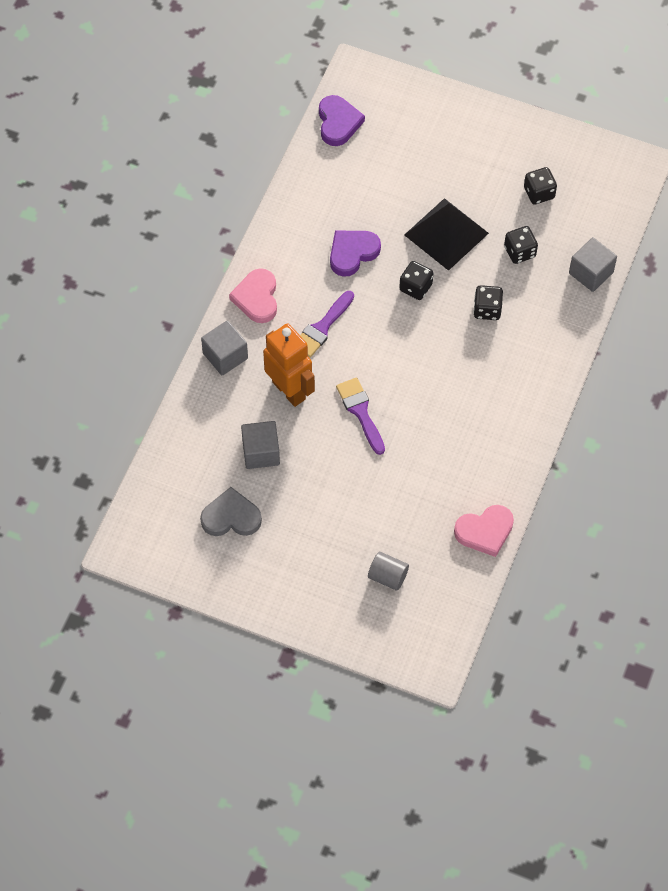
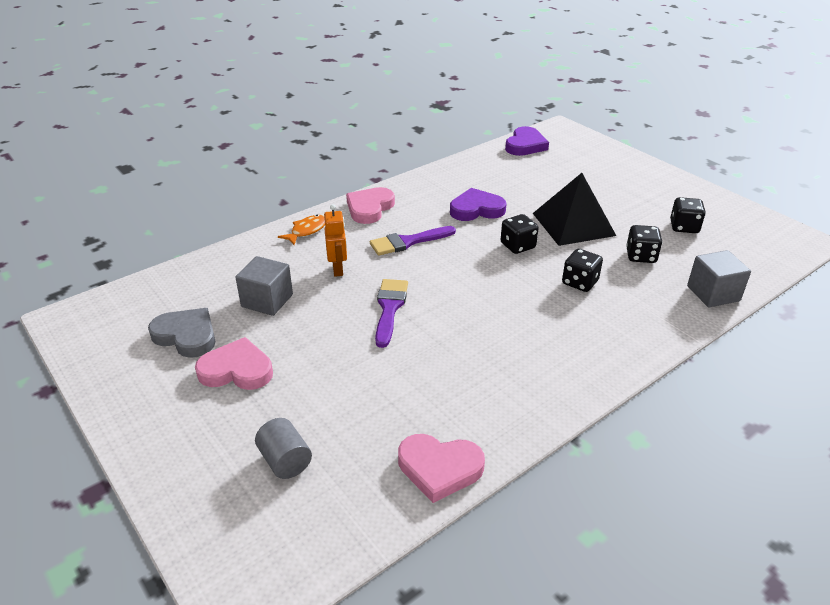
camera: 30 degrees right, 25 degrees down
grey cube [201,321,248,375] -> orange fish [278,215,325,245]
orange robot [263,323,315,407] -> orange robot [324,204,347,277], size x0.57
none -> pink heart [195,337,273,390]

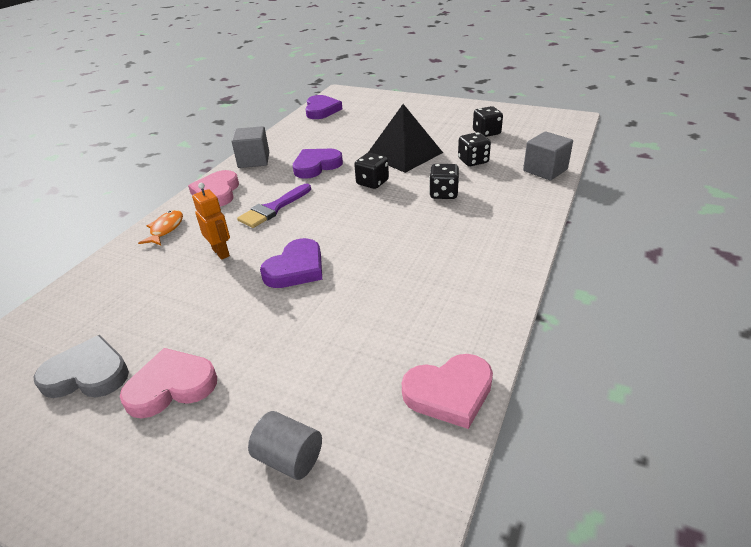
camera: 25 degrees left, 0 degrees up
grey cube [235,256,293,316] -> grey cube moved to [232,126,269,168]
purple brush [375,279,408,348] -> purple heart [260,238,322,288]

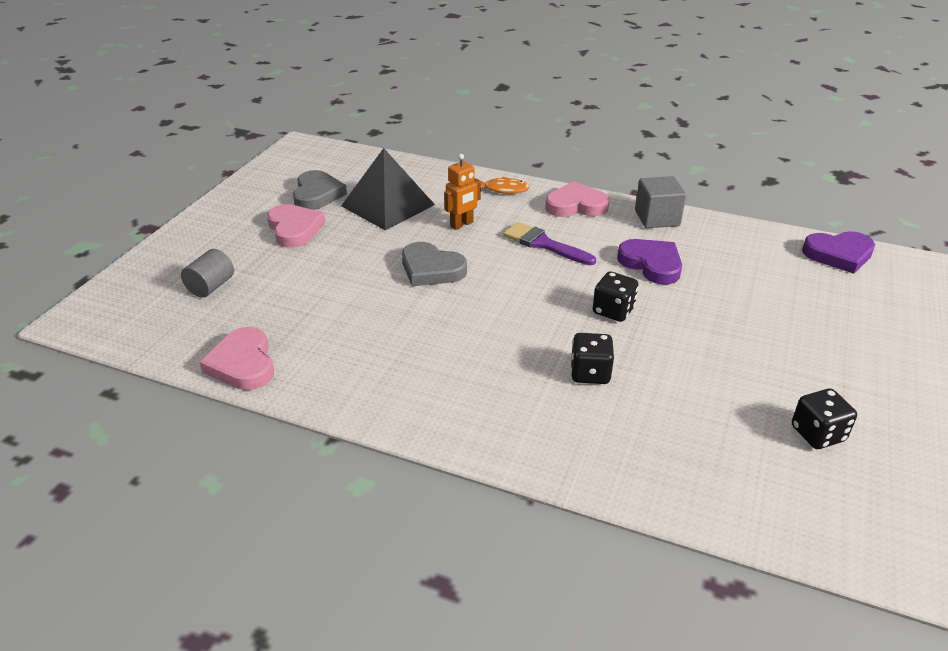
camera: 85 degrees right, 0 degrees up
purple heart [260,238,322,288] -> grey heart [402,242,467,286]
black pyramid [368,104,443,173] -> black pyramid moved to [341,148,435,230]
black dice [458,132,491,166] -> none
grey cube [523,131,573,180] -> none

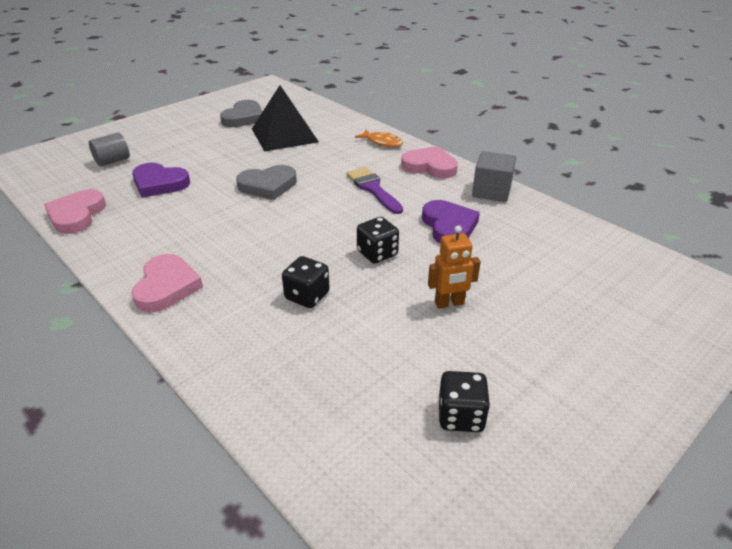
camera: 25 degrees right, 0 degrees up
pink heart [267,204,326,248] -> pink heart moved to [132,254,203,312]
grey heart [402,242,467,286] -> grey heart turned 75 degrees counterclockwise [236,165,297,200]
orange robot [444,154,481,230] -> orange robot moved to [428,225,481,309]
purple heart [802,231,875,274] -> purple heart moved to [132,163,190,198]

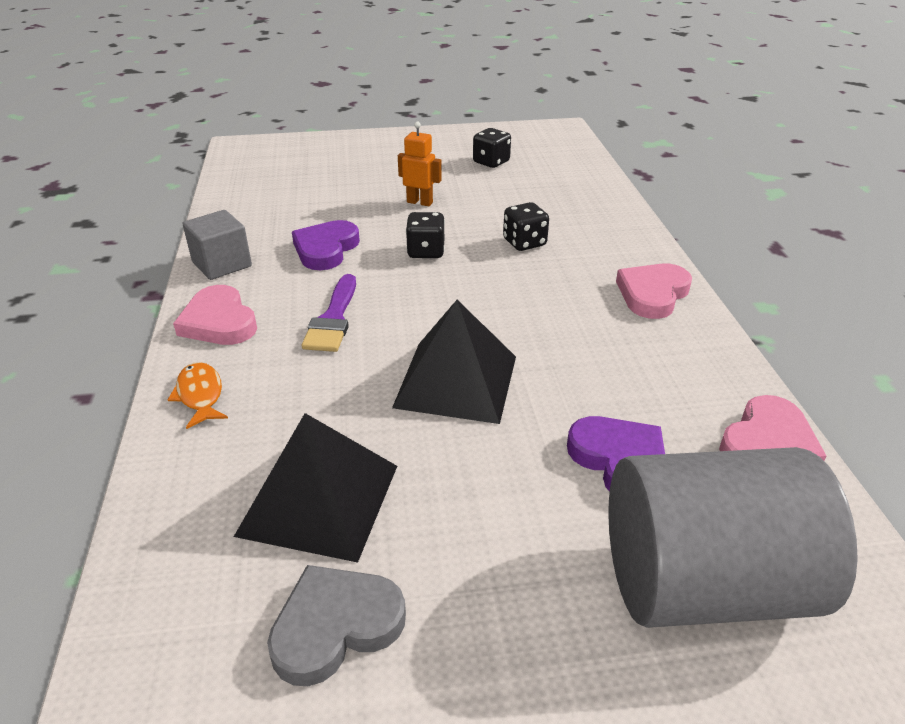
camera: 145 degrees left, 0 degrees up
grey cylinder [89,132,130,166] -> grey cylinder [608,447,858,628], size x2.50
grey heart [236,165,297,200] -> black pyramid [392,300,516,424]

